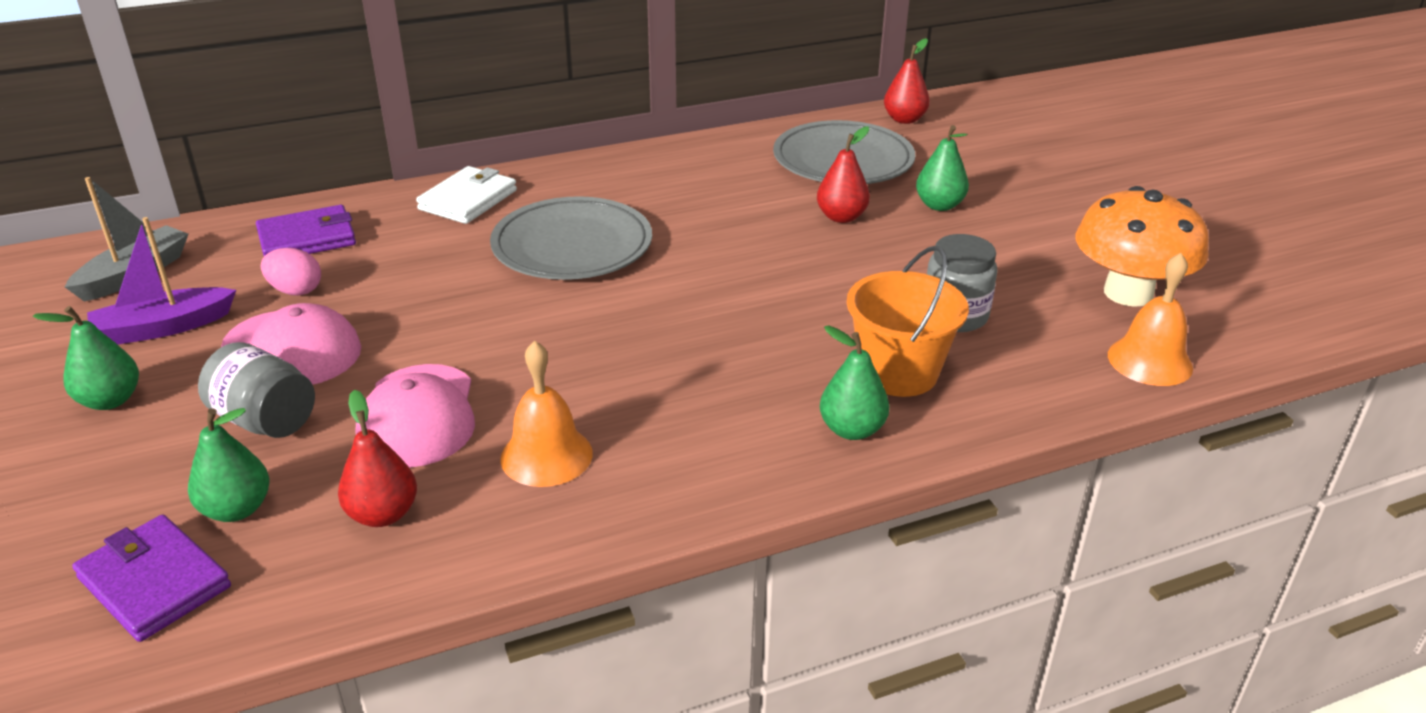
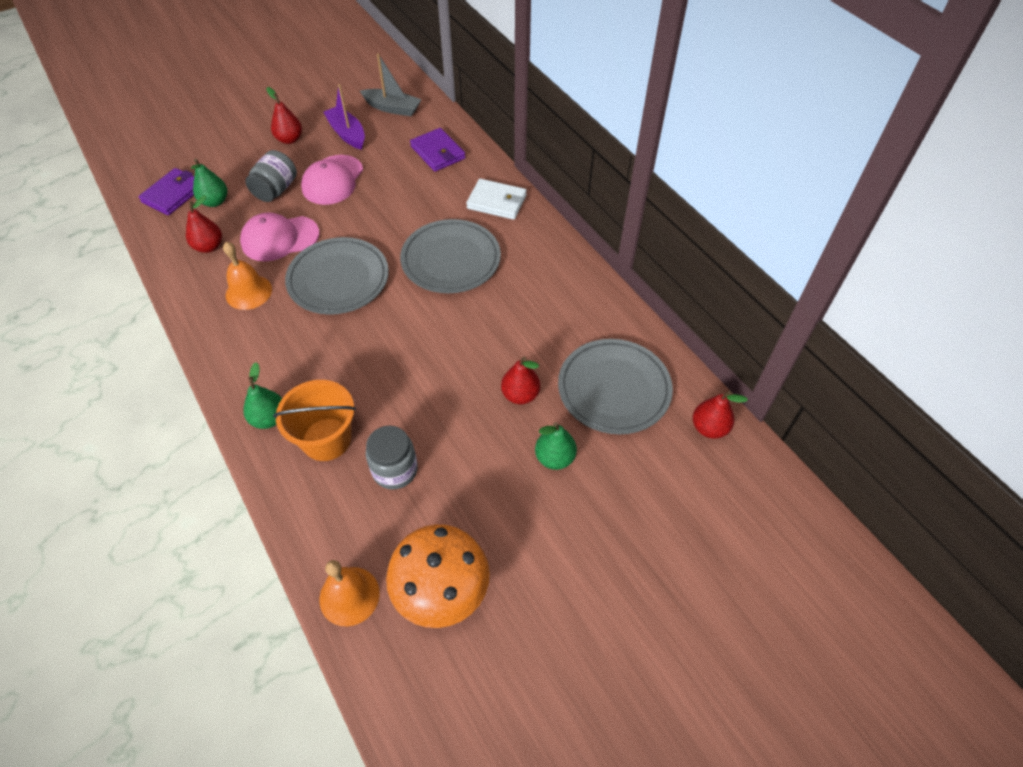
camera: 80 degrees right, 20 degrees up
green pear [33,306,139,410] -> red pear [266,87,302,144]
pink egg [261,248,321,296] -> none
none -> grey plate [285,237,389,315]

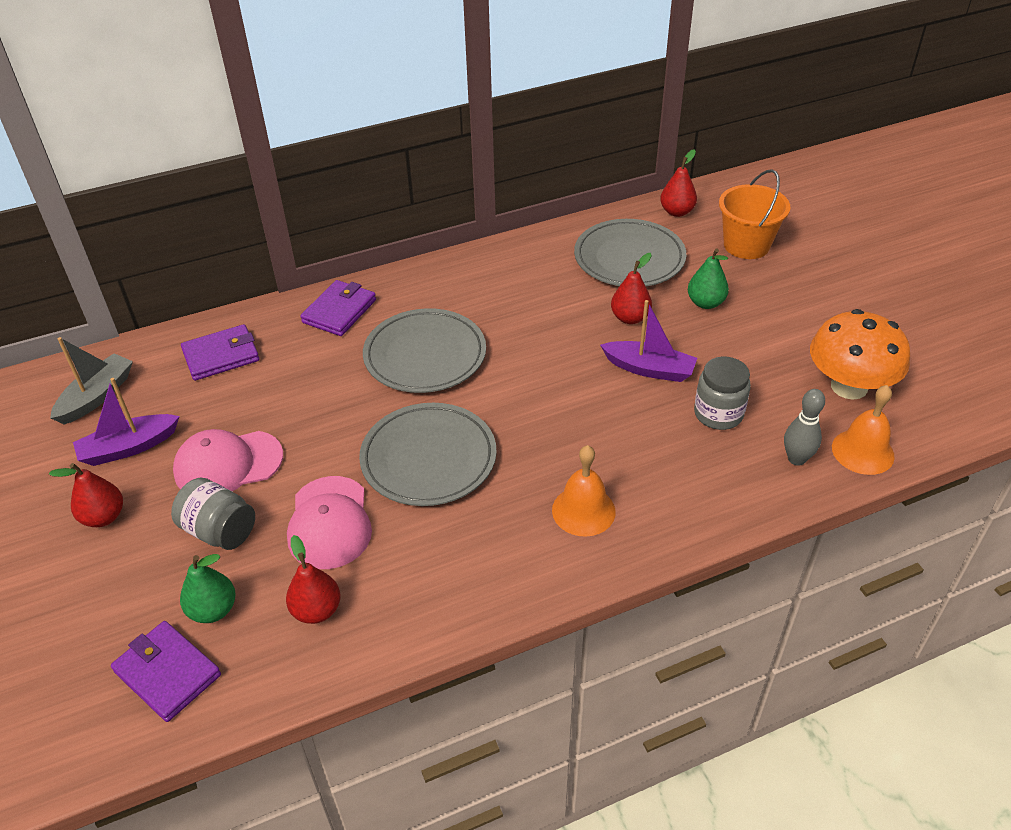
camera: 80 degrees left, 10 degrees down
orange bell [223,242,272,310] -> orange bell moved to [552,445,616,537]
green pear [243,362,282,429] -> none
orange bucket [273,380,356,461] -> orange bucket moved to [719,169,791,259]
pink cap [301,155,363,205] -> pink cap turned 135 degrees clockwise [173,429,283,491]
white wallet [466,179,527,220] -> purple wallet [300,280,376,336]
none -> purple boat [600,300,697,382]
none -> grey bowling pin [784,389,825,466]

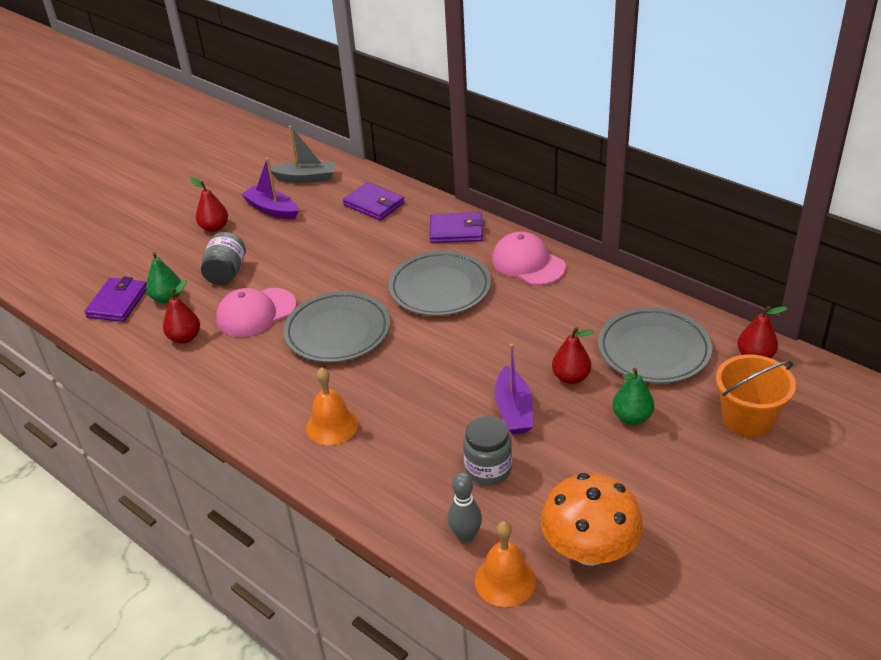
camera: 65 degrees right, 5 degrees down
pink cap [173,429,283,491] -> pink cap moved to [492,232,566,285]

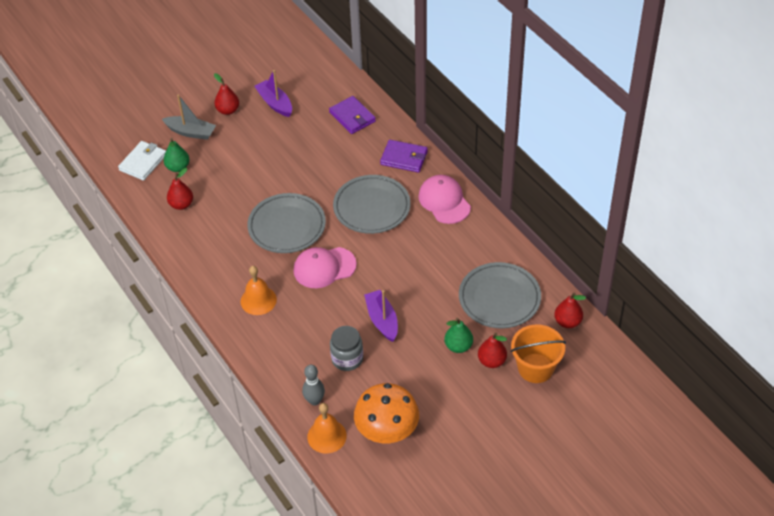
camera: 15 degrees right, 10 degrees up
purple wallet [84,277,147,322] -> white wallet [118,141,166,181]
grey jar [201,232,246,285] -> none
pink cap [216,288,296,337] -> pink cap moved to [293,247,357,288]
grey boat [271,125,336,183] -> grey boat moved to [162,95,216,140]
purple boat [495,344,533,434] -> purple boat turned 150 degrees clockwise [364,290,398,342]
red pear [552,327,594,384] -> red pear moved to [478,333,507,368]

